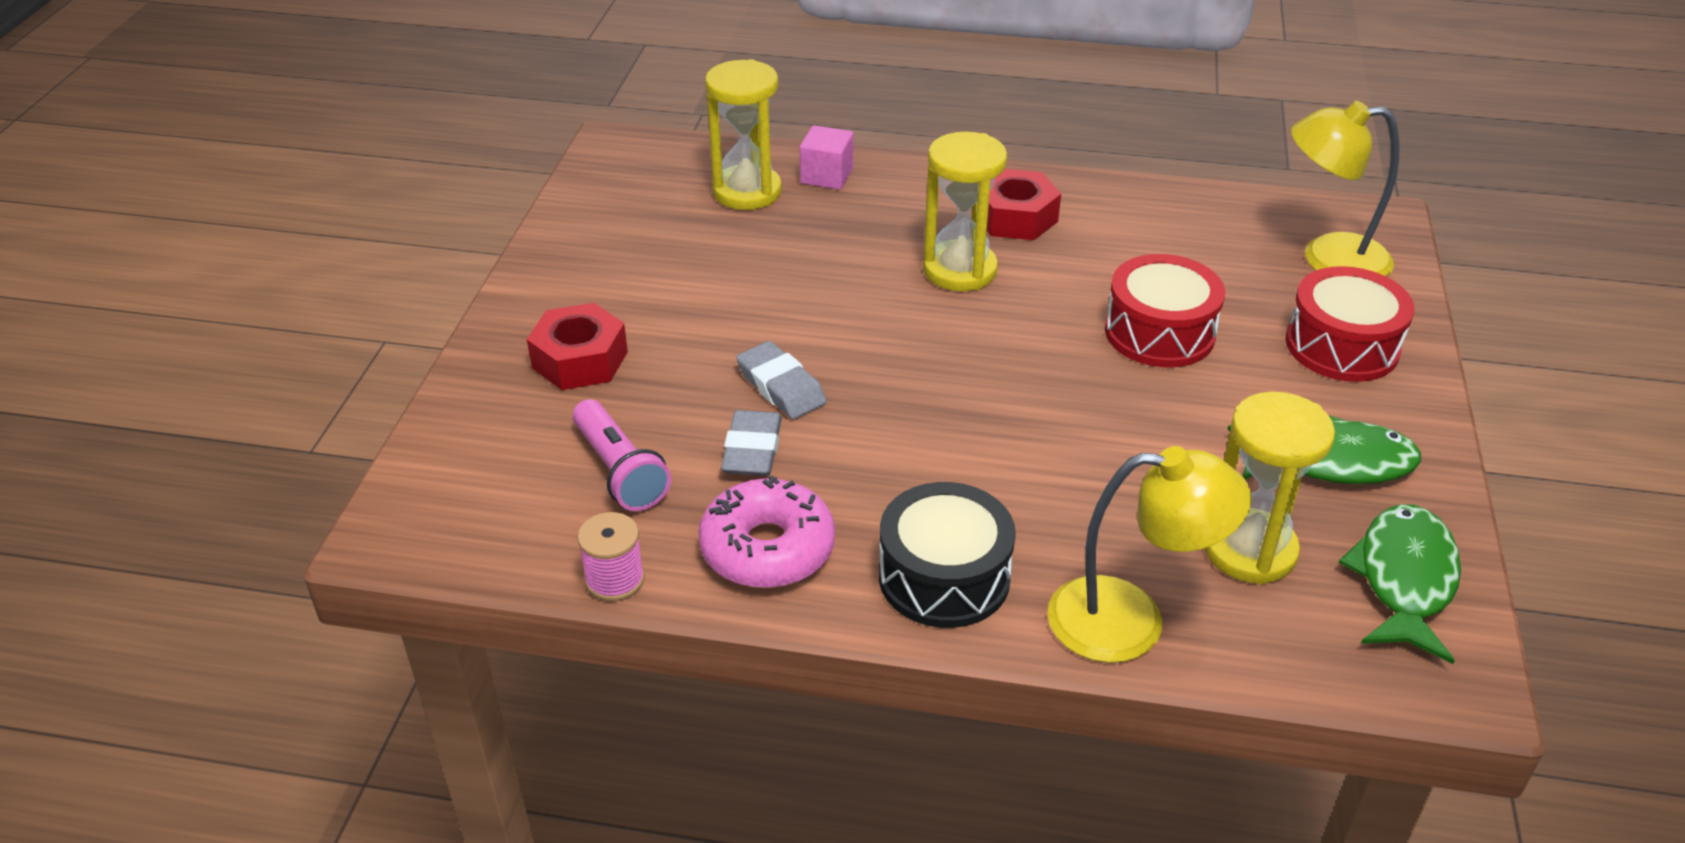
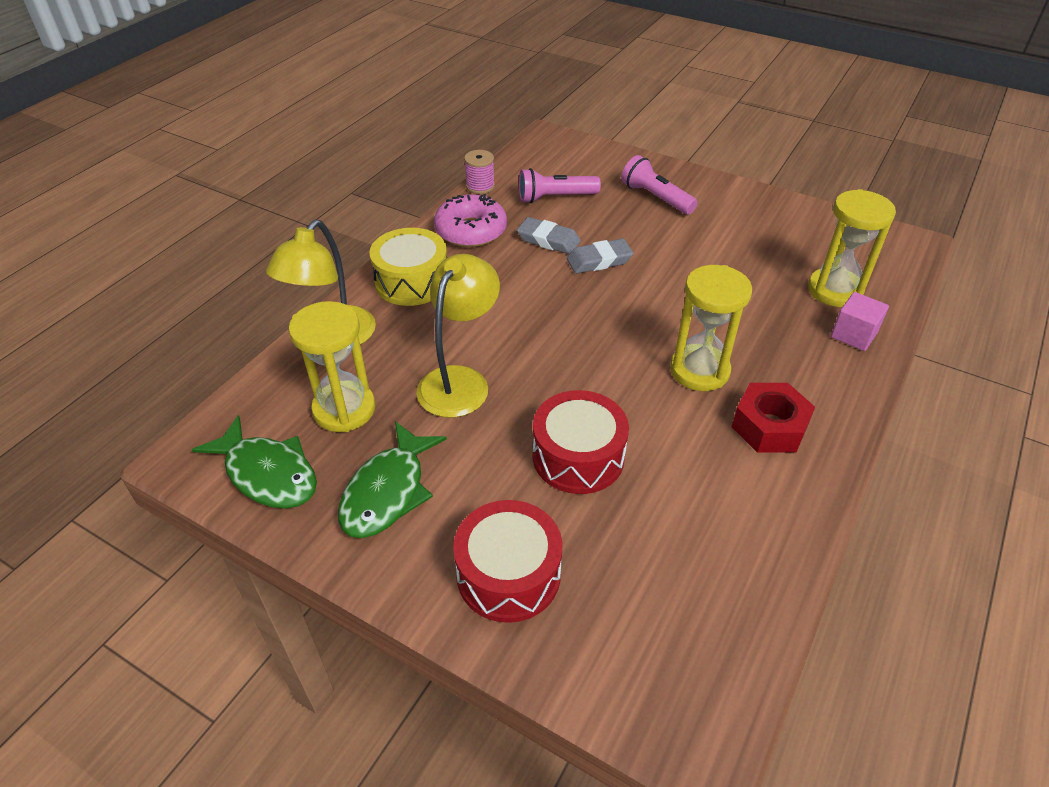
camera: 110 degrees right, 5 degrees up
red nut [527,303,628,390] -> pink flashlight [621,155,697,215]
black drum [879,482,1016,628] -> yellow drum [369,228,447,306]
yellow lamp [1291,101,1399,277] -> yellow lamp moved to [416,254,500,418]

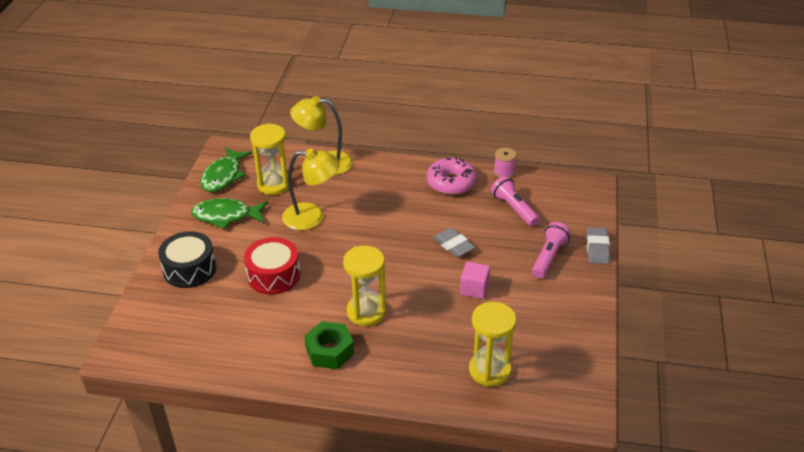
camera: 70 degrees right, 5 degrees down
yellow drum [369,228,447,306] -> none
red drum [453,500,562,623] -> black drum [158,231,216,288]
grey eraser [517,217,581,254] -> grey eraser moved to [587,227,610,264]
red nut [732,383,815,453] -> green nut [304,321,354,369]
pink cube [831,292,889,351] -> pink cube moved to [460,261,490,299]

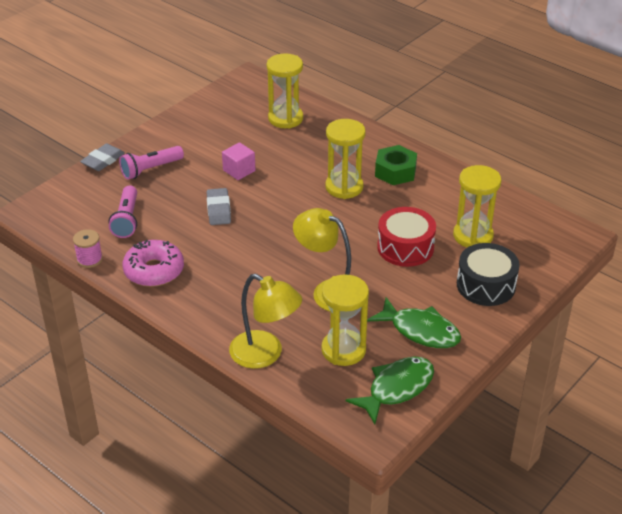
camera: 150 degrees left, 0 degrees up
none -> yellow hourglass [453,165,502,248]

